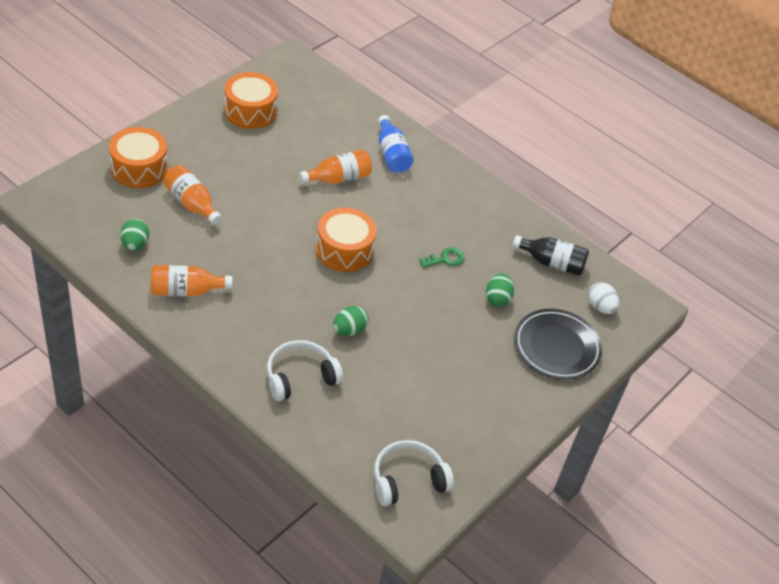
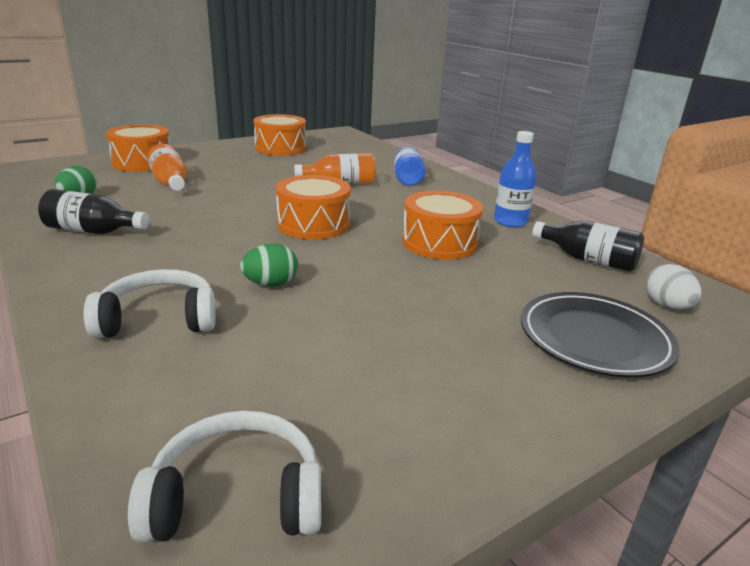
camera: 20 degrees right, 20 degrees down
orange bottle [151,265,232,297] -> black bottle [38,189,149,234]
green key [419,247,465,268] -> orange drum [402,191,483,259]
green egg [486,273,514,307] -> none
none -> blue bottle [494,131,537,227]

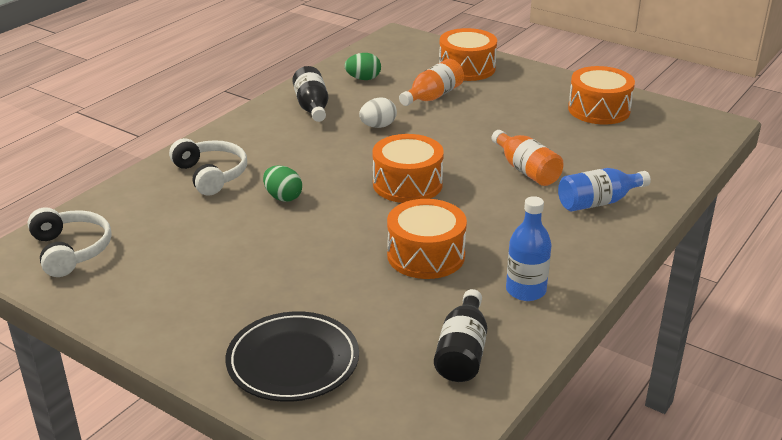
camera: 70 degrees right, 5 degrees up
white egg [646,264,701,310] -> white egg moved to [359,97,397,128]

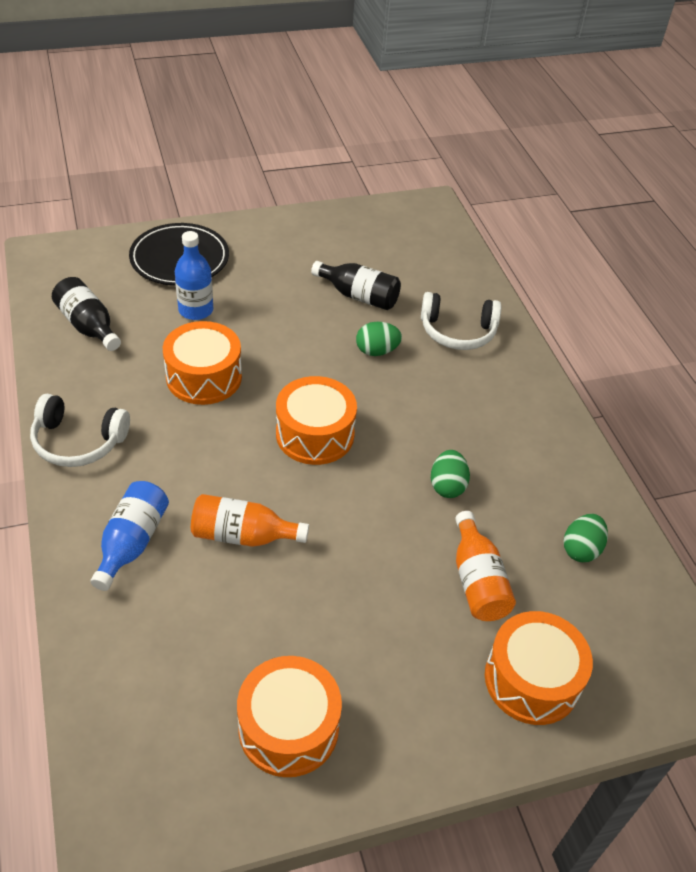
camera: 125 degrees right, 15 degrees up
white headphones [28,207,112,277] -> white headphones moved to [30,393,130,467]
black bottle [292,66,328,122] -> black bottle moved to [311,261,401,310]
white egg [359,97,397,128] -> green egg [431,450,470,498]
blue bottle [506,196,552,301] -> blue bottle moved to [175,231,213,320]

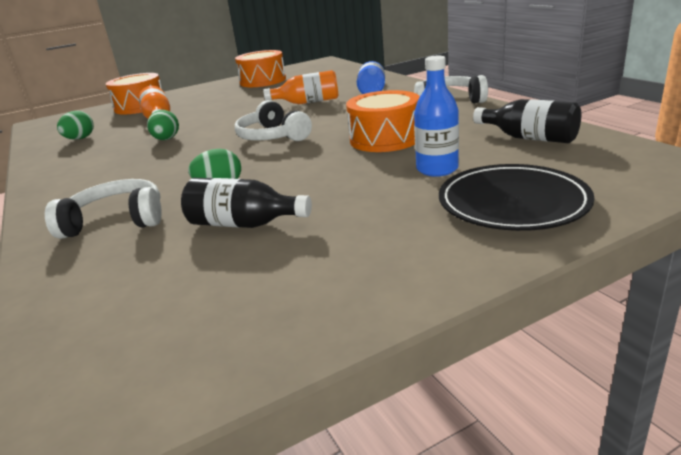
camera: 175 degrees right, 20 degrees down
orange drum [276,376,357,465] -> white headphones [235,100,312,141]

